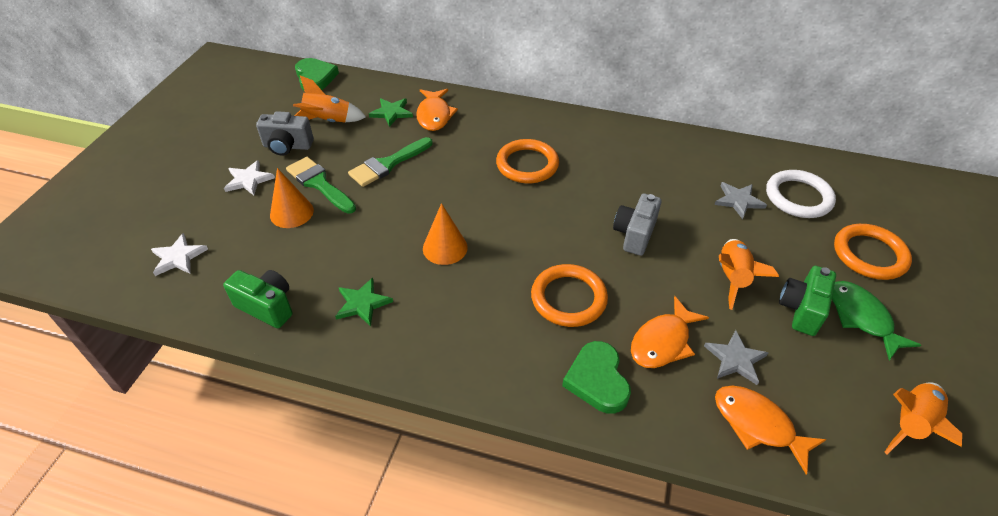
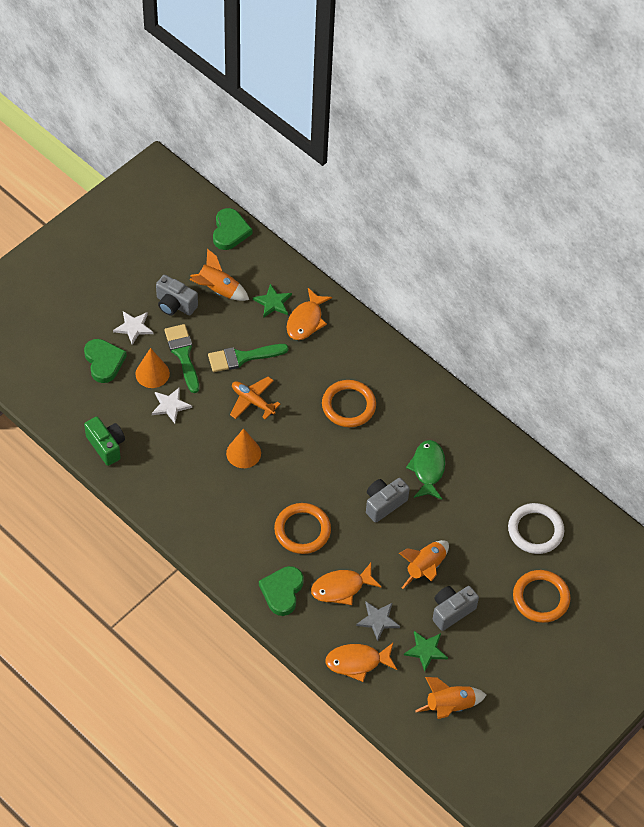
camera: 25 degrees right, 10 degrees up
white star [151,233,208,276] -> white star moved to [152,387,192,423]
green star [335,277,393,327] -> green star moved to [404,631,448,671]
grey star [714,182,767,219] -> none
orange fish [715,386,827,474] -> orange fish turned 75 degrees counterclockwise [325,643,397,682]
green camera [779,266,836,336] -> grey camera [433,586,479,631]
green fish [832,281,921,360] -> green fish moved to [406,440,445,499]
none -> green heart [84,339,127,383]
none -> orange plane [230,377,280,420]

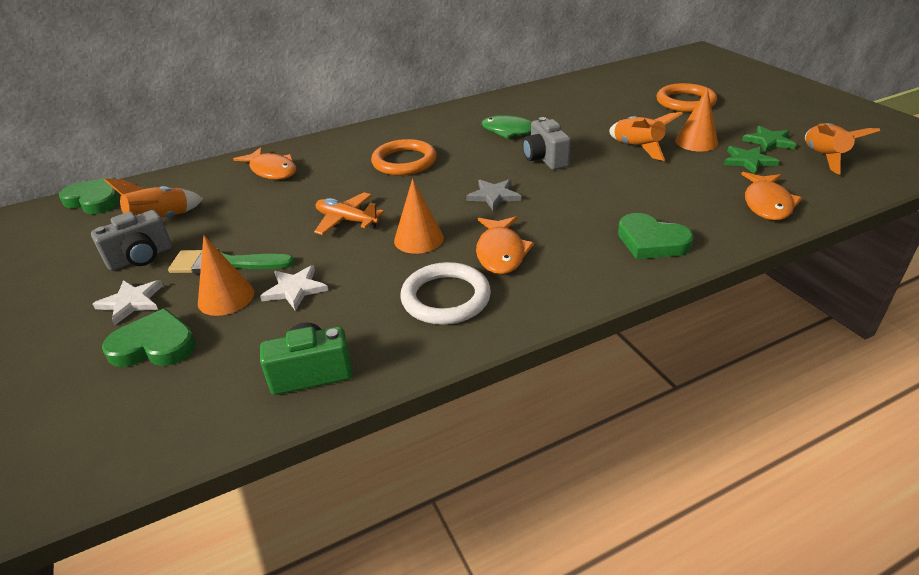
camera: 65 degrees left, 20 degrees down
green brush [208,344,289,372] -> none
orange plane [230,377,280,420] -> orange plane turned 60 degrees clockwise [314,192,384,235]
green star [253,284,292,317] -> green star moved to [742,126,797,152]
orange ring [274,503,331,554] -> none
orange fish [311,563,381,605] -> orange fish moved to [476,216,534,274]
grey star [356,602,400,641] -> grey star moved to [466,179,521,211]
grey camera [433,586,479,631] -> orange cone [675,88,718,152]
white ring [508,503,564,554] -> white ring moved to [400,262,491,325]

